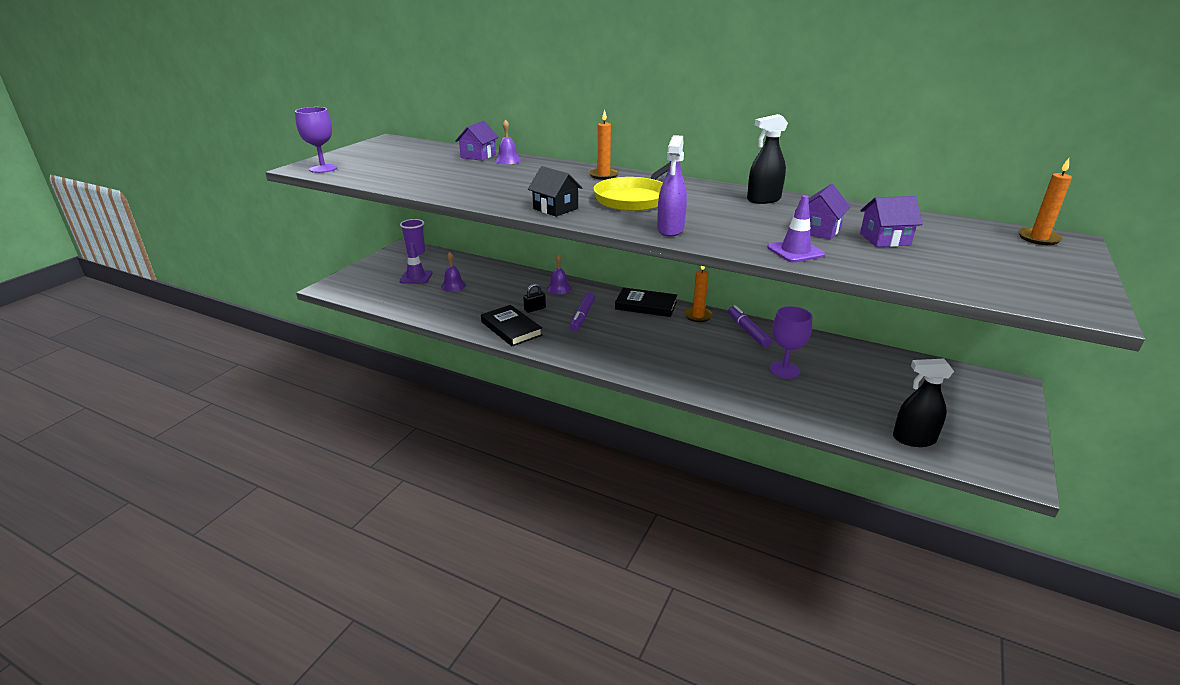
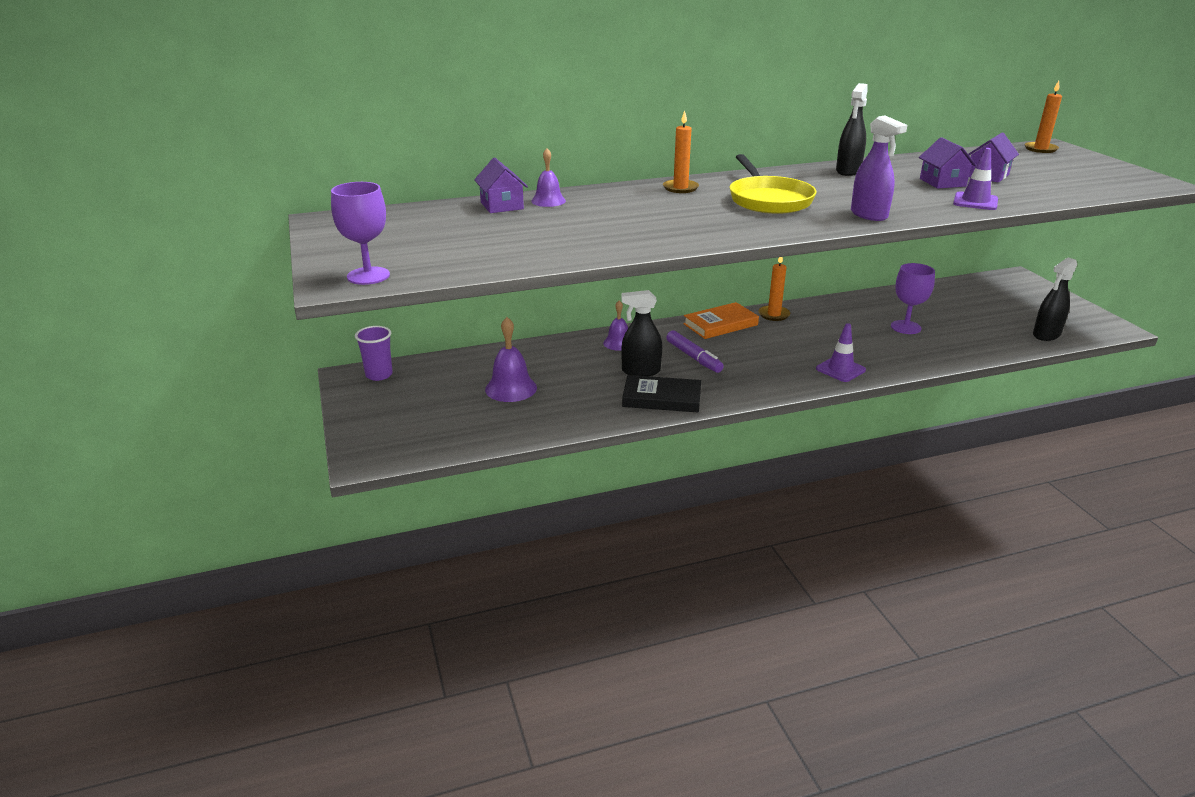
camera: 45 degrees left, 0 degrees up
purple traffic cone [399,243,433,284] -> purple traffic cone moved to [816,323,866,382]
purple bell [441,252,466,292] -> purple bell [485,317,537,402], size x1.53
black padlock [523,283,546,313] -> black spray bottle [621,290,662,376]
black house [528,166,583,217] -> none
black book [615,287,677,317] -> orange book [683,302,759,339]
purple marker [728,305,772,347] -> none

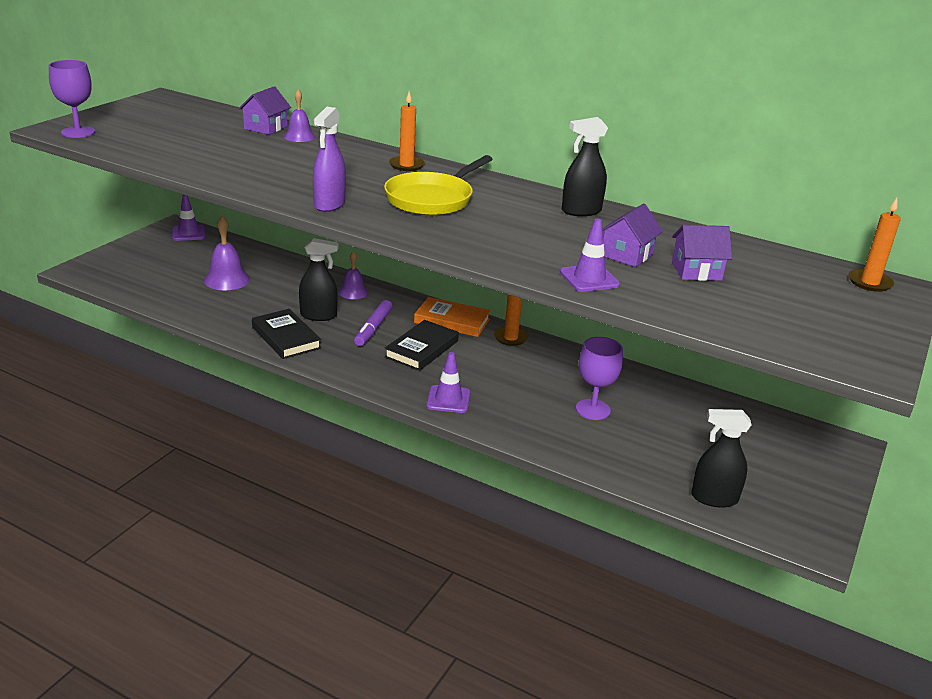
camera: 45 degrees right, 0 degrees up
purple cup [355,326,393,381] -> purple traffic cone [172,195,205,241]
black spray bottle [621,290,662,376] -> black spray bottle turned 135 degrees clockwise [299,238,338,321]
purple spray bottle [851,115,907,221] -> purple spray bottle moved to [313,107,346,212]
none -> black book [384,320,459,371]

